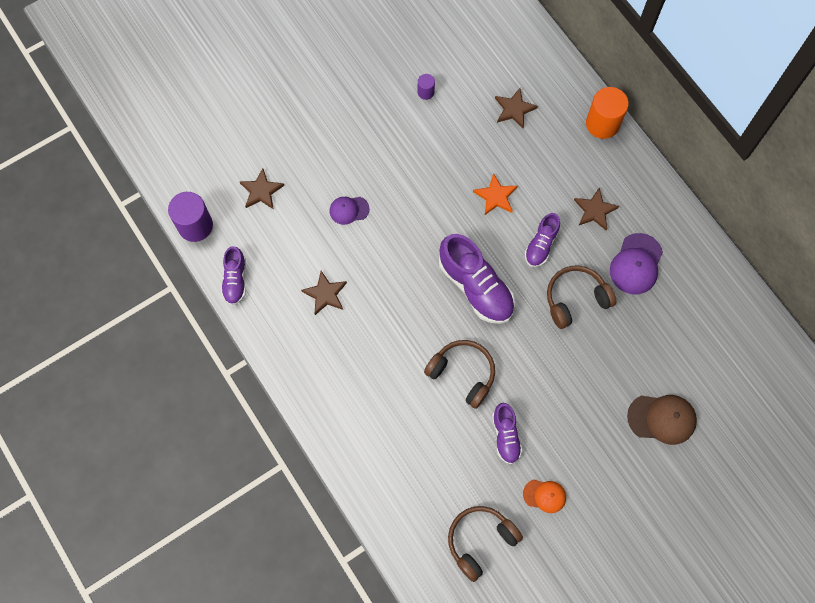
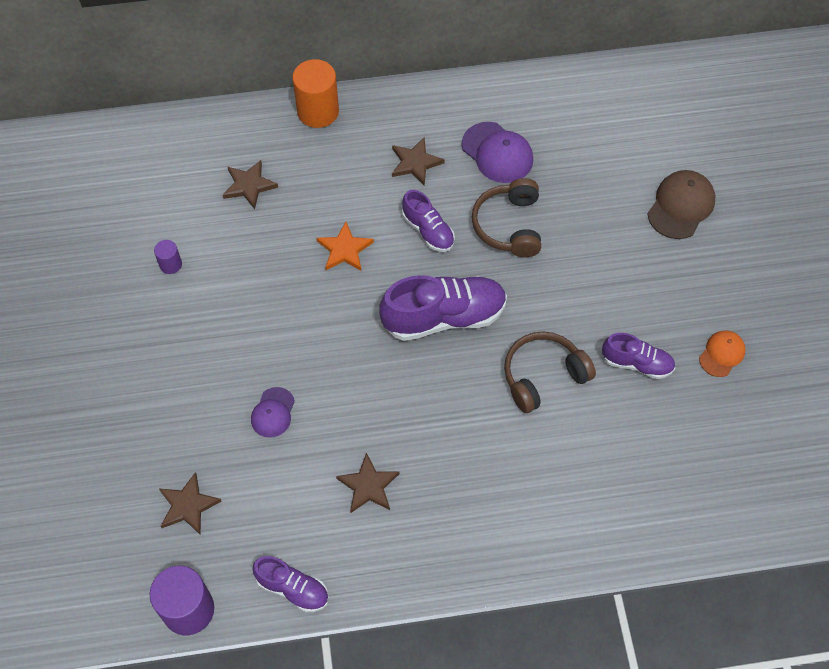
camera: 65 degrees left, 10 degrees down
brown headphones [448,506,523,582] -> none

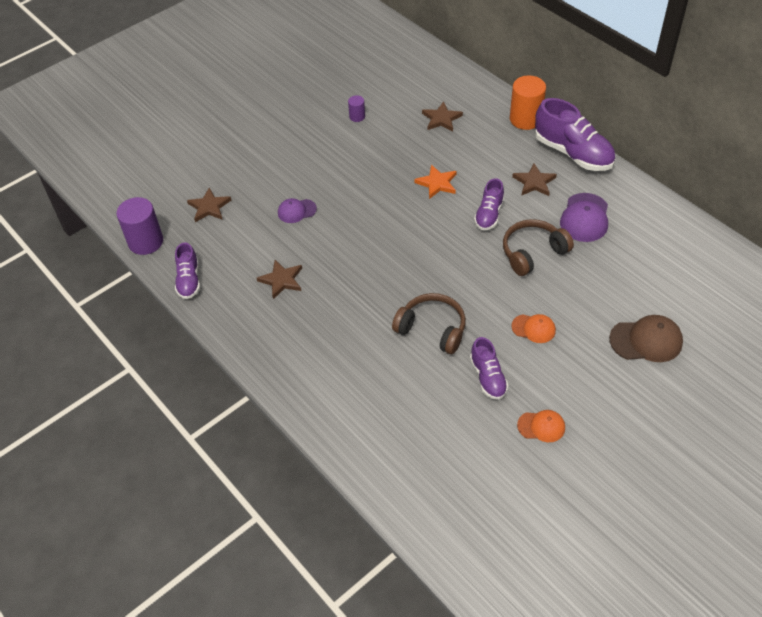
camera: 60 degrees right, 10 degrees down
purple shoe [380,275,507,341] -> purple shoe moved to [535,98,615,171]
none -> orange cap [511,314,556,343]

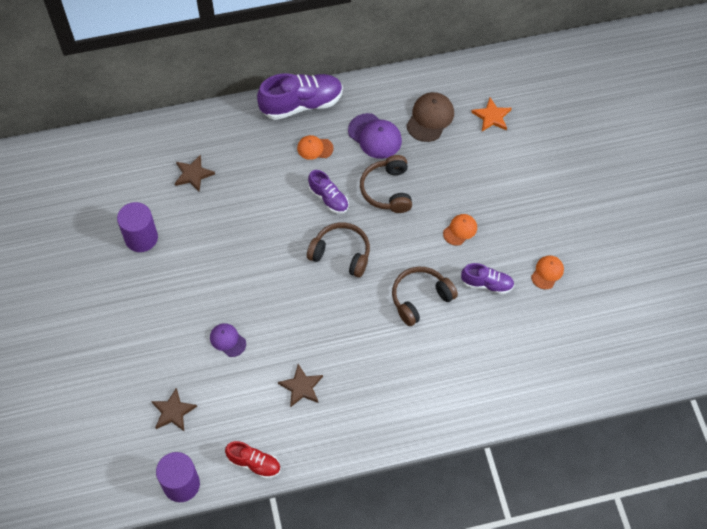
camera: 65 degrees left, 10 degrees up
purple shoe [175,243,200,299] -> red shoe [225,441,281,479]
purple cap [278,198,317,223] -> purple cap turned 120 degrees clockwise [210,323,246,357]
purple cylinder [348,95,365,122] -> purple cylinder [117,202,158,252], size x1.99
orange star [415,165,456,199] -> orange star moved to [471,98,512,131]
orange cylinder [510,75,546,130] -> none
brown star [512,163,557,196] -> orange cap [297,135,334,160]
brown cap [609,315,683,362] -> brown cap moved to [406,92,454,142]
none -> brown headphones [307,222,370,277]

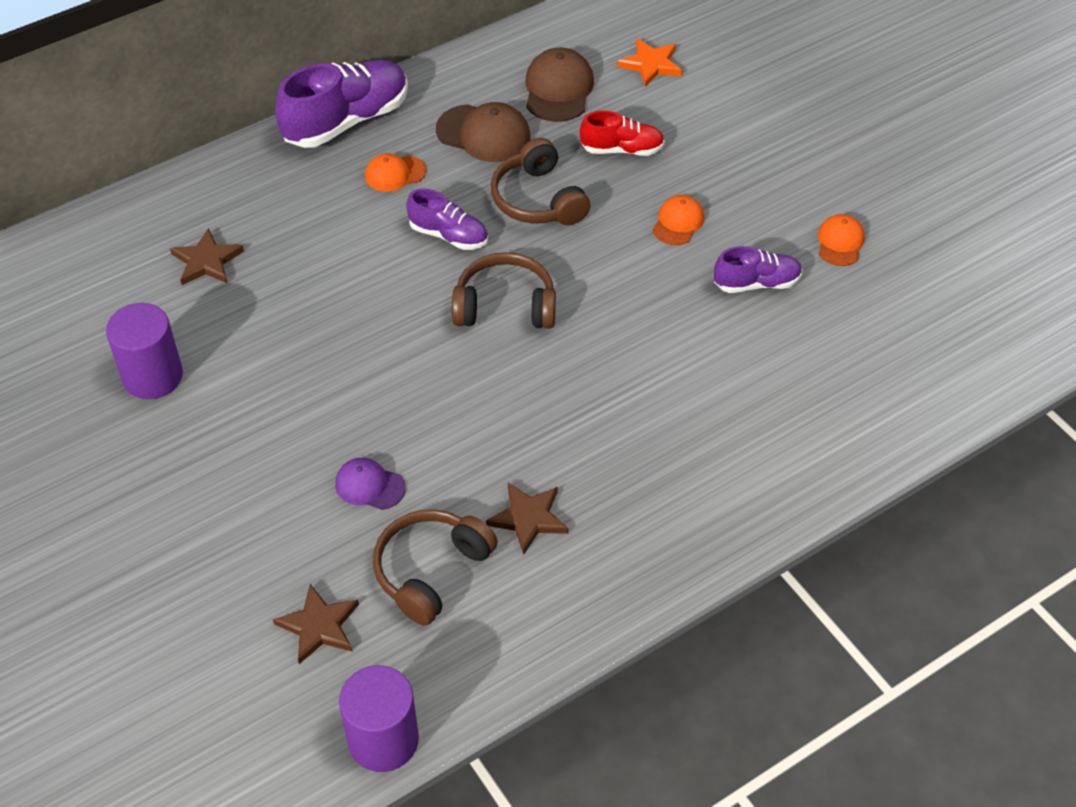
camera: 20 degrees left, 10 degrees down
red shoe [225,441,281,479] -> red shoe moved to [580,111,665,156]
purple cap [348,113,402,159] -> brown cap [436,102,530,162]
brown headphones [392,267,458,326] -> brown headphones moved to [373,509,498,626]

